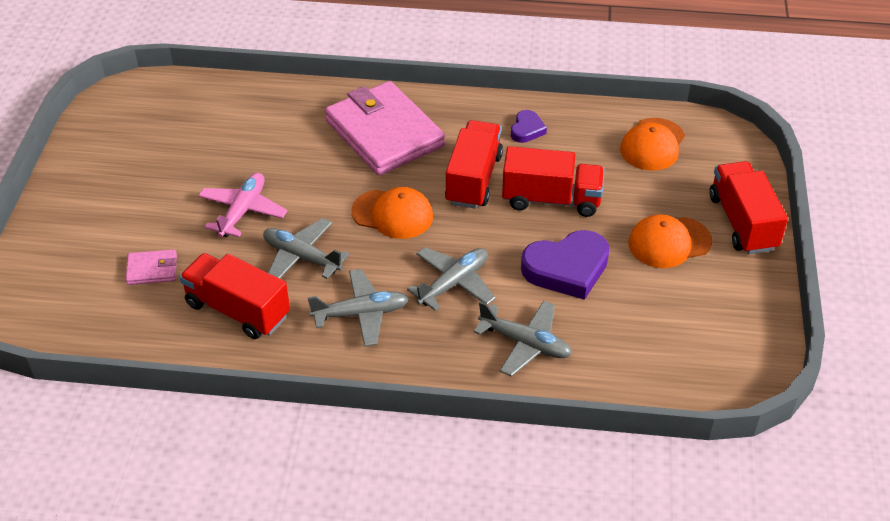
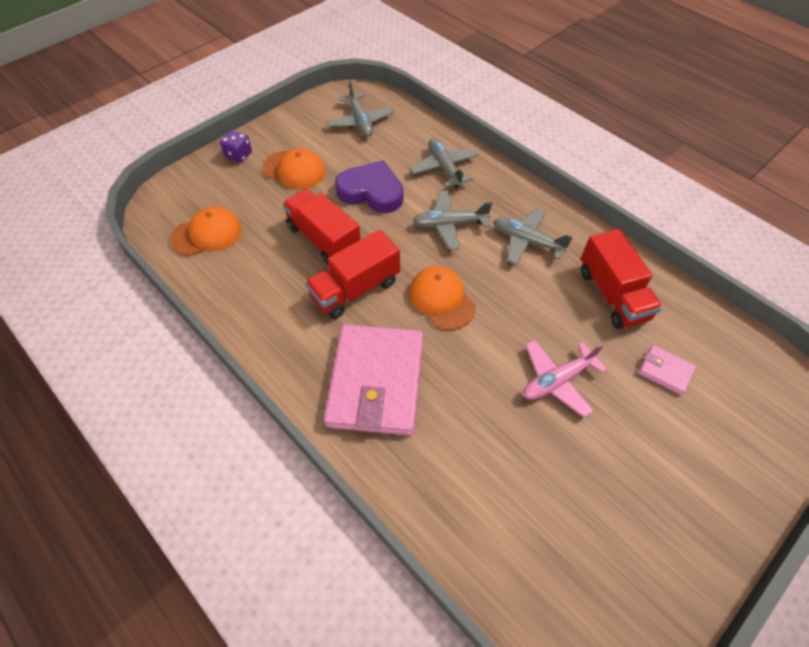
camera: 140 degrees left, 10 degrees up
grey plane [263,218,350,279] -> grey plane moved to [326,81,394,137]
purple heart [511,110,547,143] -> none
red truck [709,161,788,254] -> purple dice [220,130,252,163]

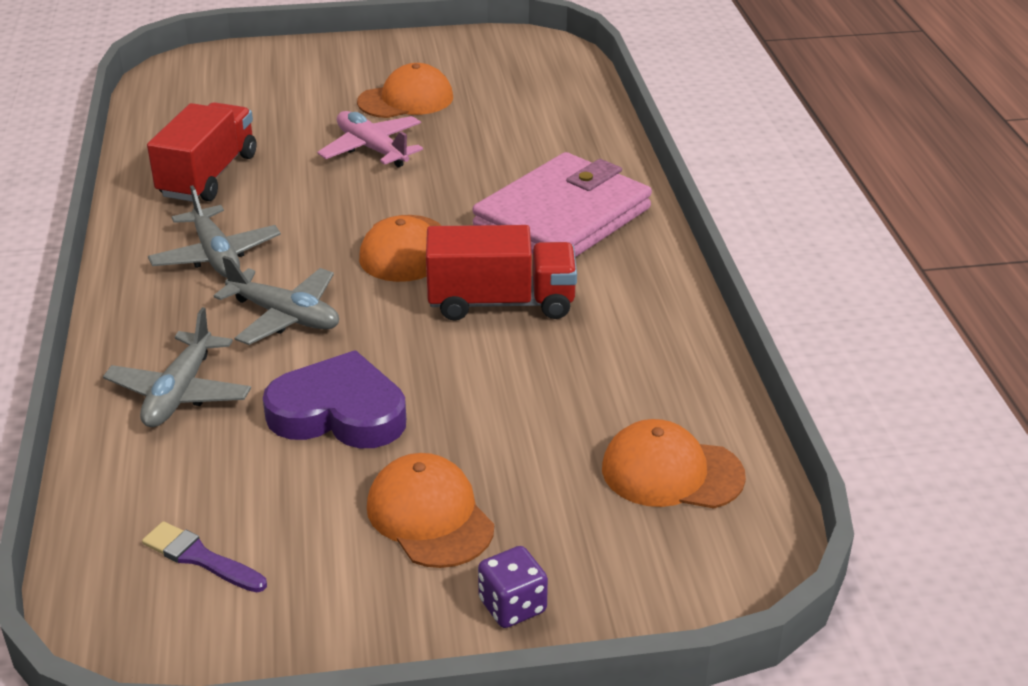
camera: 145 degrees left, 20 degrees down
red truck [282,189,361,265] -> none
grey plane [326,81,394,137] -> purple brush [142,521,267,592]
purple heart [335,160,404,213] -> purple heart turned 135 degrees clockwise [263,350,406,448]
pink plane [523,340,607,418] -> pink plane turned 135 degrees counterclockwise [317,111,423,168]
pink wallet [638,345,696,395] -> none
none -> orange cap [357,63,453,118]

